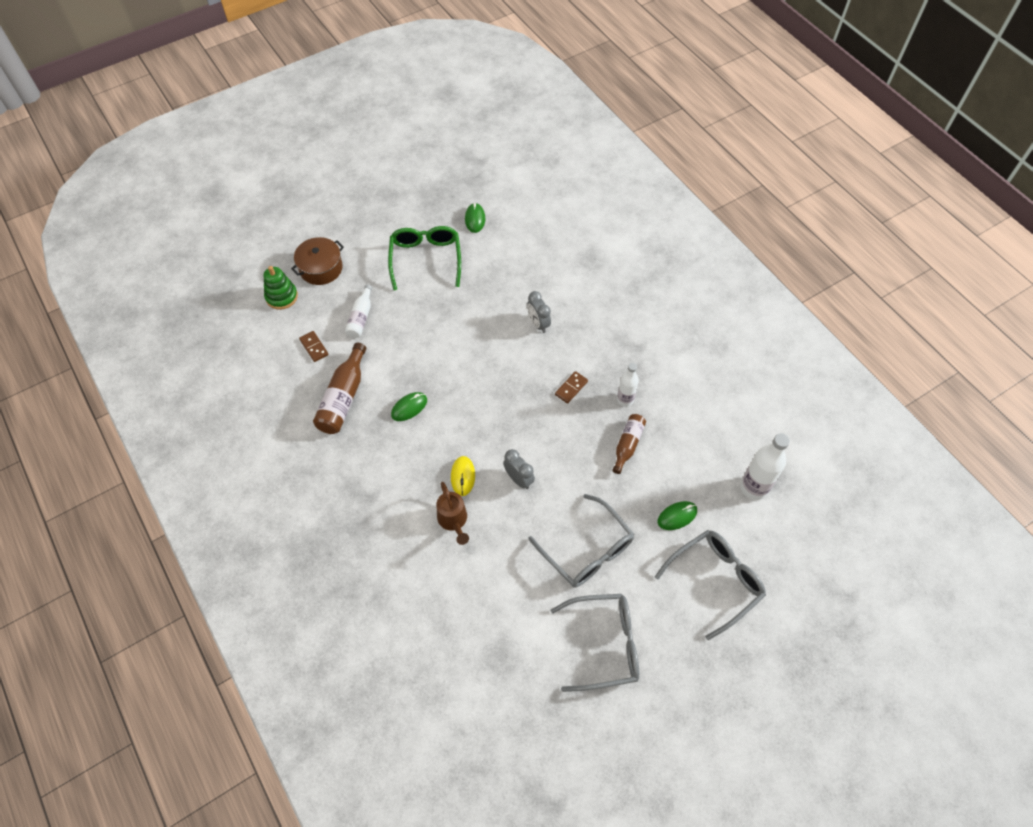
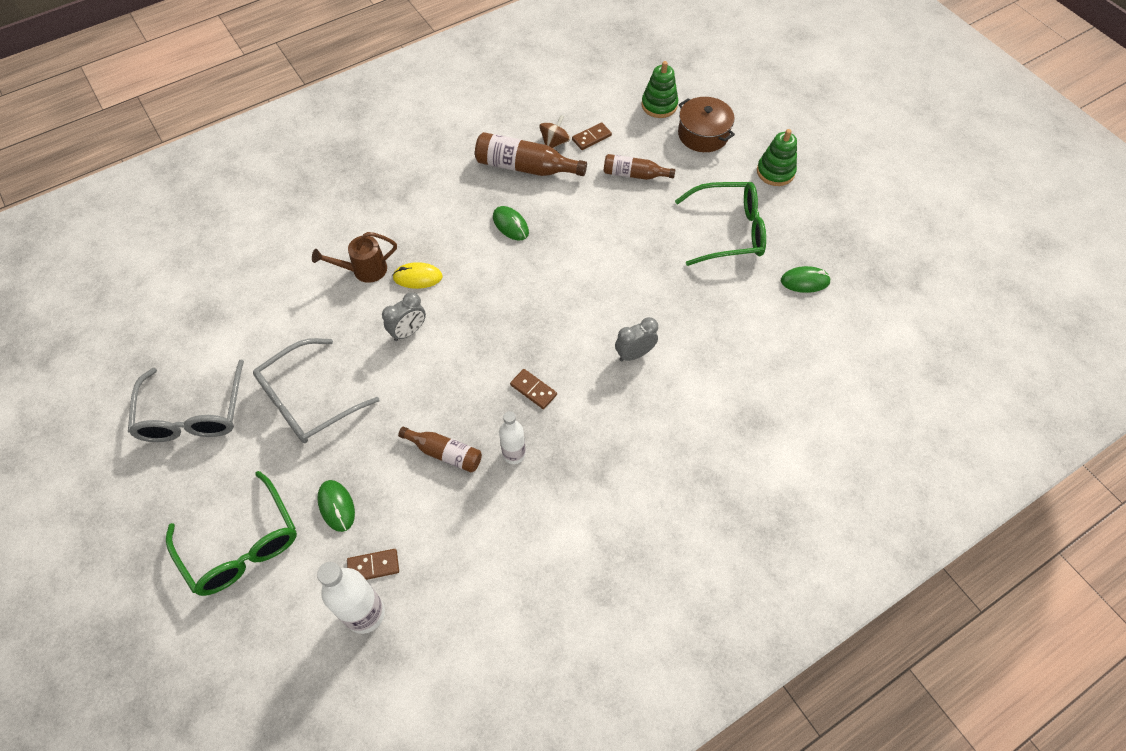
camera: 90 degrees right, 0 degrees up
white bottle [345,284,372,338] -> brown bottle [604,154,675,180]
grey glasses [655,530,766,640] -> green glasses [166,471,297,596]
none -> brown domino [347,549,399,580]
none -> brown spinning top [539,115,570,148]
none -> green stacking toy [757,129,797,186]

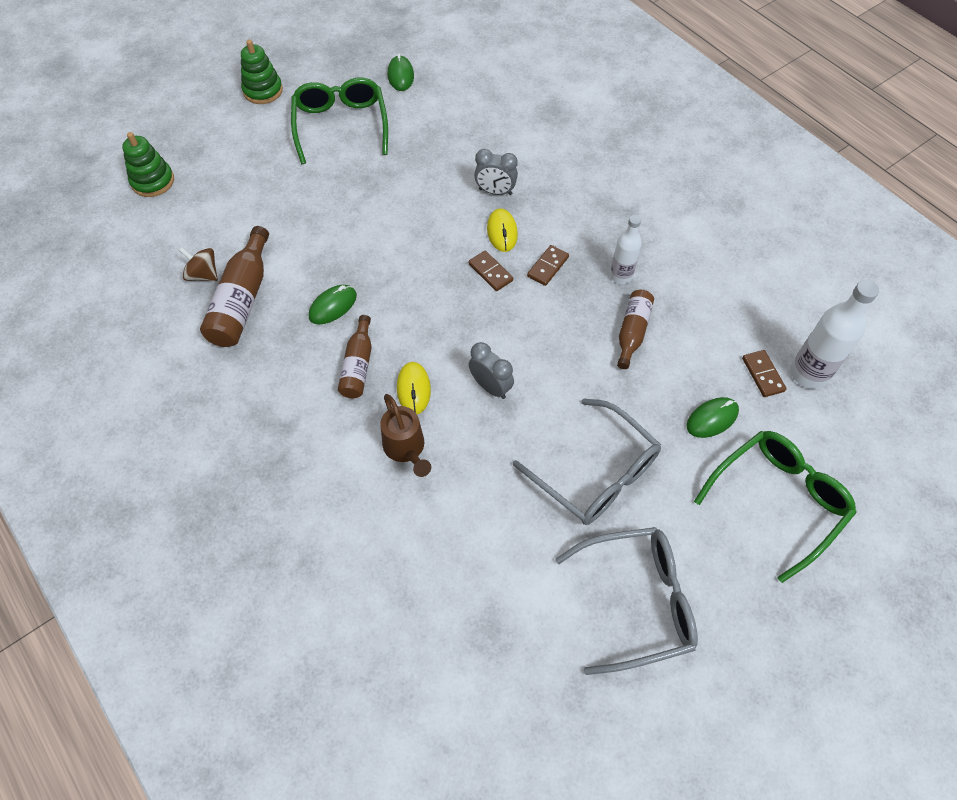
camera: 95 degrees left, 0 degrees up
brown domino [572,122,612,150] -> brown domino moved to [468,251,513,291]
brown bottle [604,154,675,180] -> brown bottle moved to [338,315,372,398]
grey clock [615,317,658,362] -> grey clock turned 45 degrees counterclockwise [474,149,518,195]
brown pot [678,97,735,152] -> none
none -> yellow mouse [487,208,518,252]

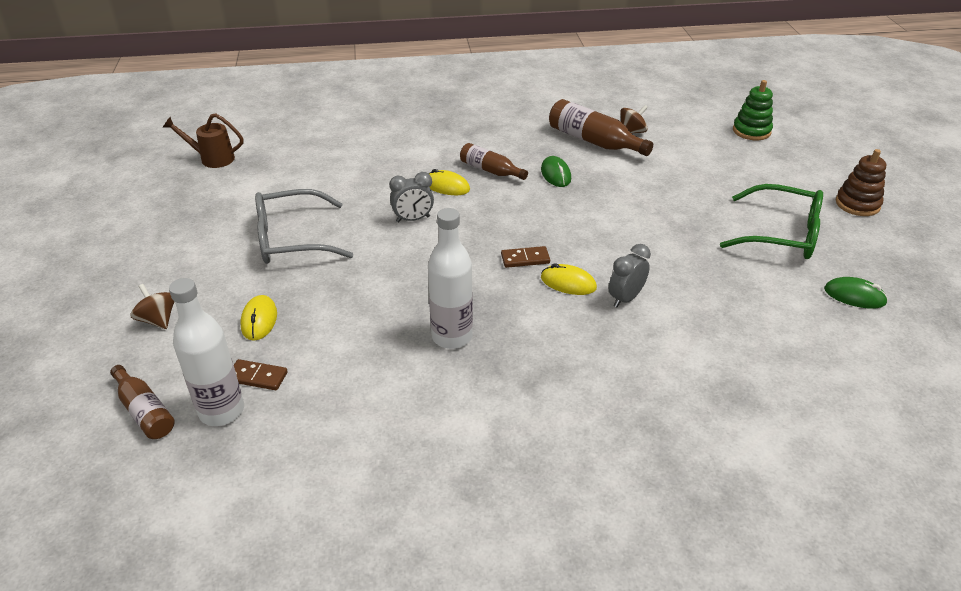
camera: 120 degrees right, 20 degrees down
green stacking toy [241,40,283,104] -> brown stacking toy [836,149,886,216]
brown watering can [380,394,431,477] -> brown watering can moved to [163,113,243,168]
brown domino [527,245,569,286] -> none
grey glasses [555,527,698,675] -> none
white bottle [610,215,642,284] -> white bottle [428,208,473,349], size x1.57
brown bottle [617,290,654,369] -> brown bottle moved to [110,365,175,439]
green mouse [686,397,739,438] -> yellow mouse [240,295,277,341]
green glasses [694,431,857,583] -> brown spinning top [130,284,175,329]

